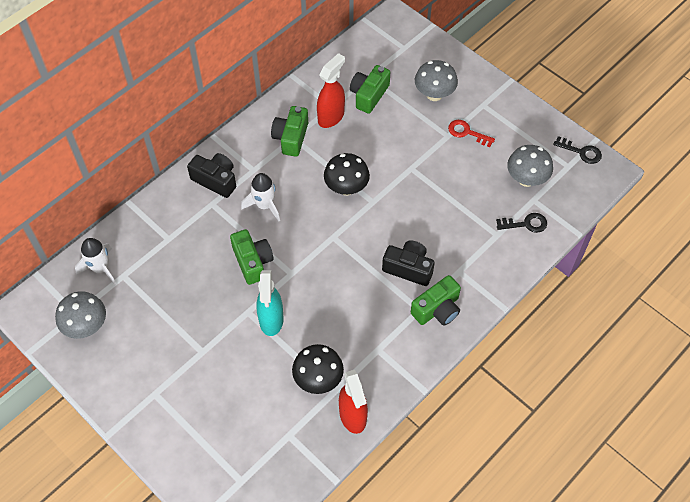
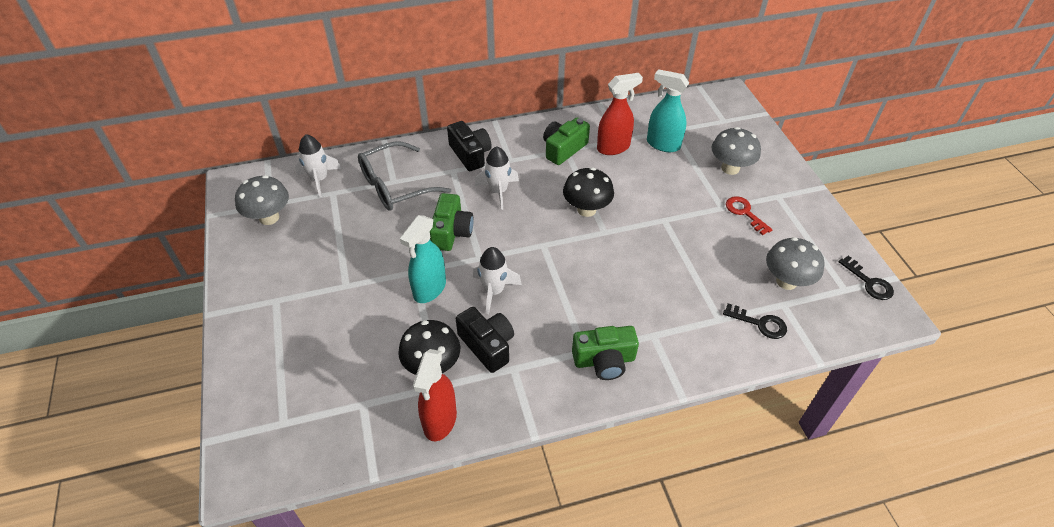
camera: 30 degrees right, 10 degrees down
green camera [350,65,390,114] -> turquoise spray bottle [647,69,689,152]
black camera [382,240,435,286] -> black camera moved to [456,307,514,373]
none -> grey glasses [358,141,451,211]
none -> white rocket [473,247,522,314]

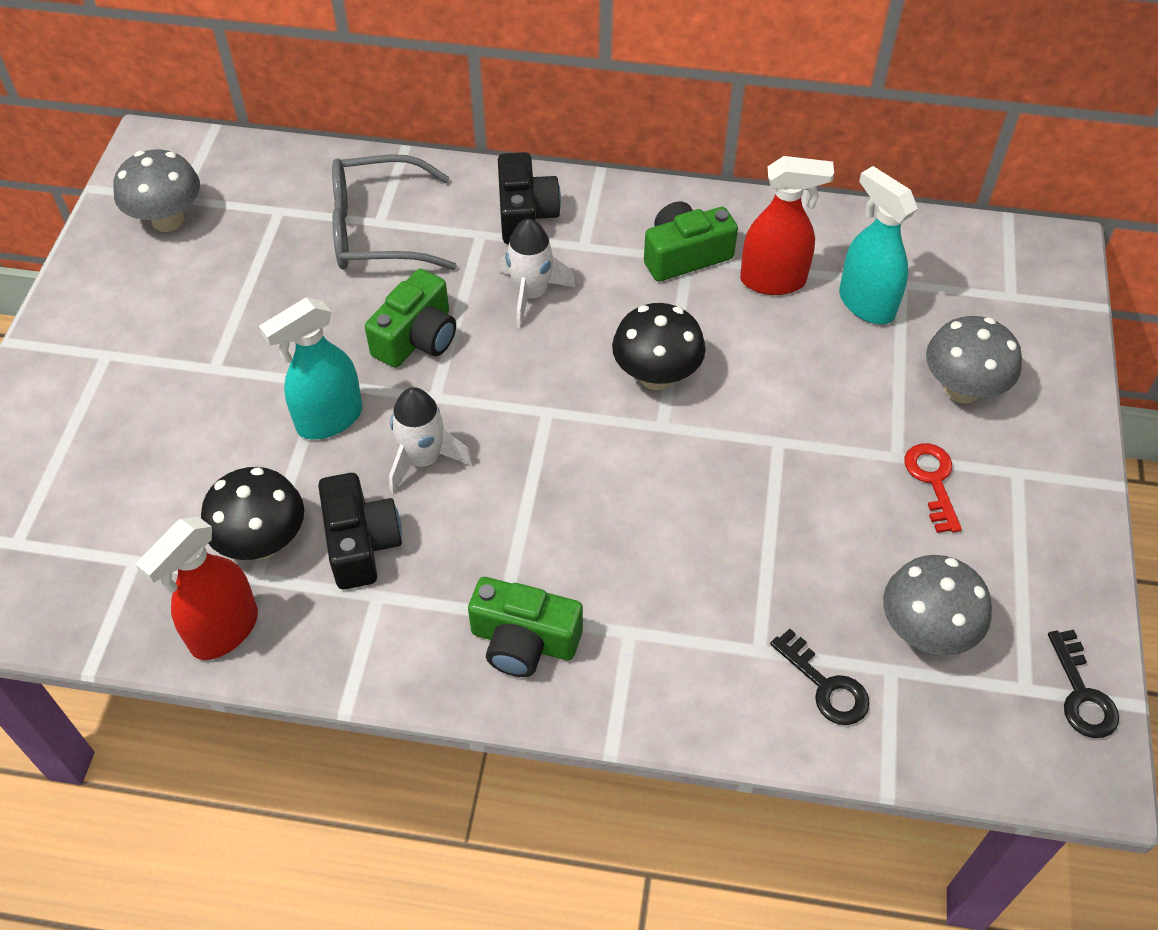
camera: 25 degrees right, 5 degrees up
white rocket [295,134,341,197] -> none

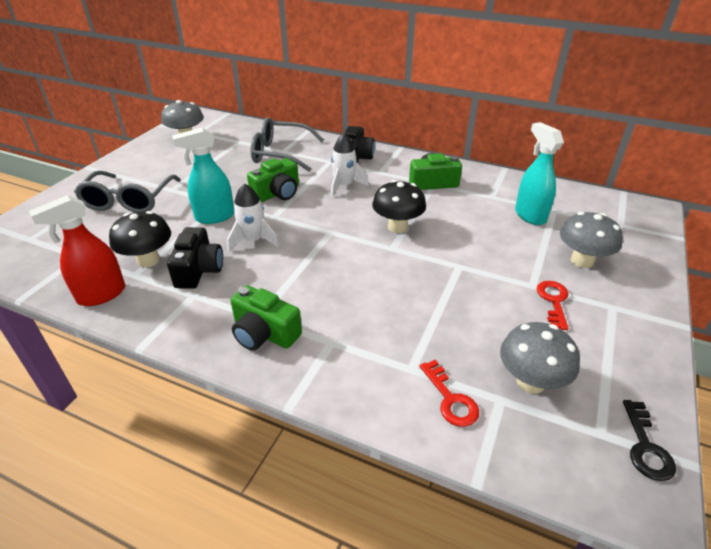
camera: 15 degrees right, 15 degrees down
red spray bottle [740,156,834,295] -> none
black key [770,628,870,725] -> red key [420,360,479,427]
none -> grey glasses [74,171,181,213]

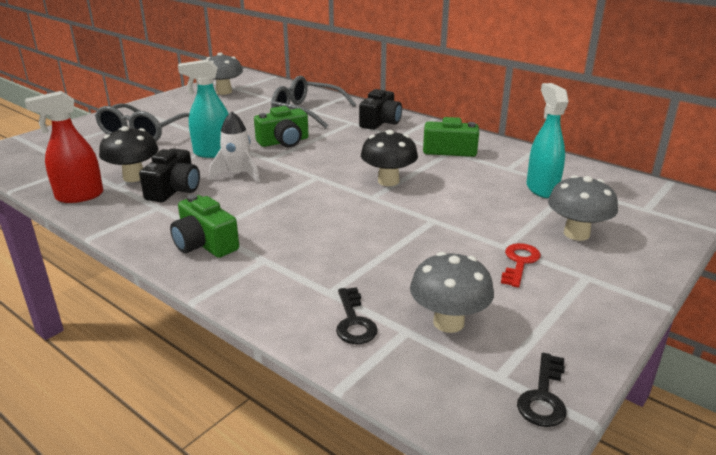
camera: 15 degrees right, 10 degrees down
white rocket [331,133,369,197] -> none
red key [420,360,479,427] -> black key [336,287,378,344]

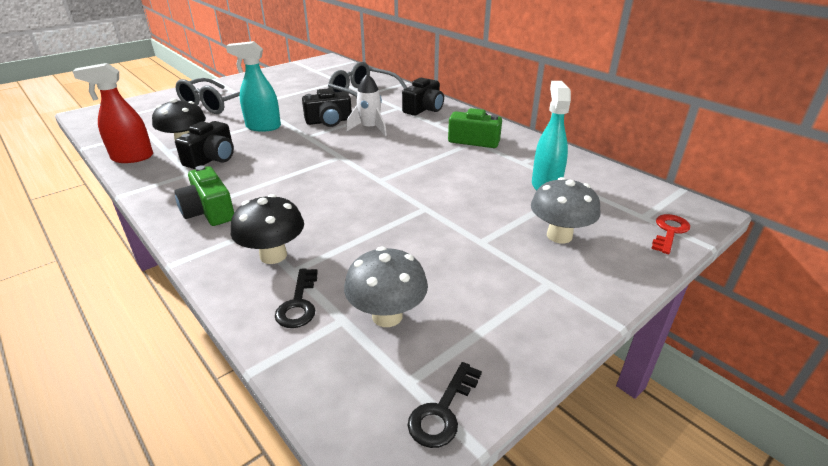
camera: 10 degrees right, 5 degrees up
grey mushroom [206,53,243,95] -> none
white rocket [209,111,260,183] -> white rocket moved to [346,74,387,136]
green camera [254,106,309,147] -> black camera [302,88,352,127]
black mushroom [361,130,418,186] -> black mushroom moved to [231,194,304,264]
red key [501,243,541,288] -> red key moved to [651,214,690,254]

